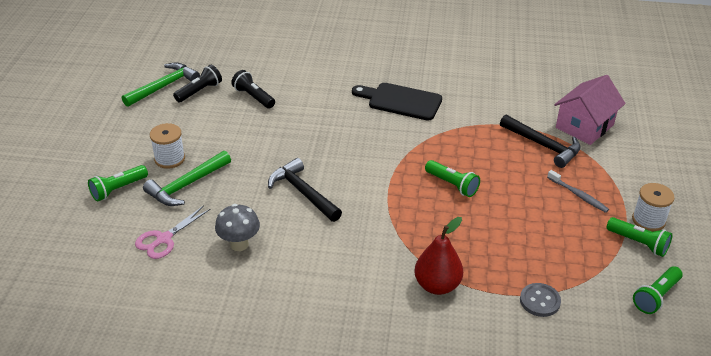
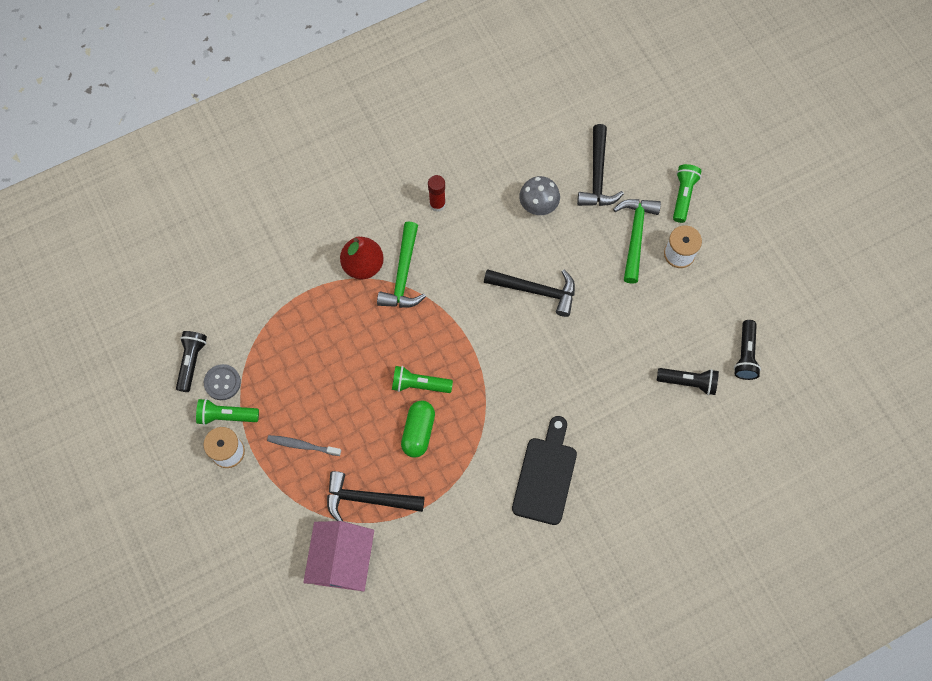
camera: 145 degrees right, 30 degrees up
green hammer [122,63,200,107] -> green hammer moved to [377,222,426,308]
pink scissors [135,205,210,259] -> black hammer [577,124,624,206]
black cutting board [352,83,442,121] -> black cutting board turned 60 degrees counterclockwise [512,416,577,525]
grey button [520,283,561,317] -> grey button moved to [204,364,241,400]
green flashlight [633,266,683,314] -> black flashlight [176,331,207,392]
none -> green capsule [401,401,435,458]
none -> red glue stick [428,175,446,212]

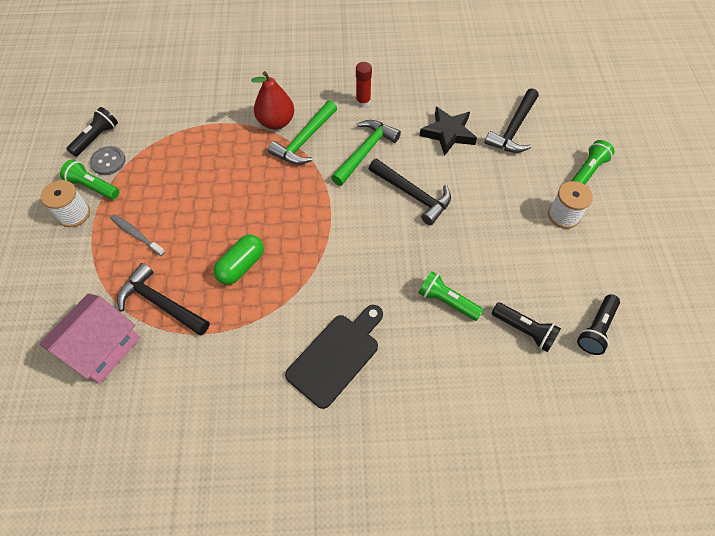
camera: 25 degrees right, 10 degrees down
green flashlight [392,366,453,393] -> green flashlight moved to [418,271,483,321]
grey mushroom [519,176,560,215] -> black star [420,107,477,156]
green hammer [613,199,661,284] -> green hammer moved to [331,120,401,186]

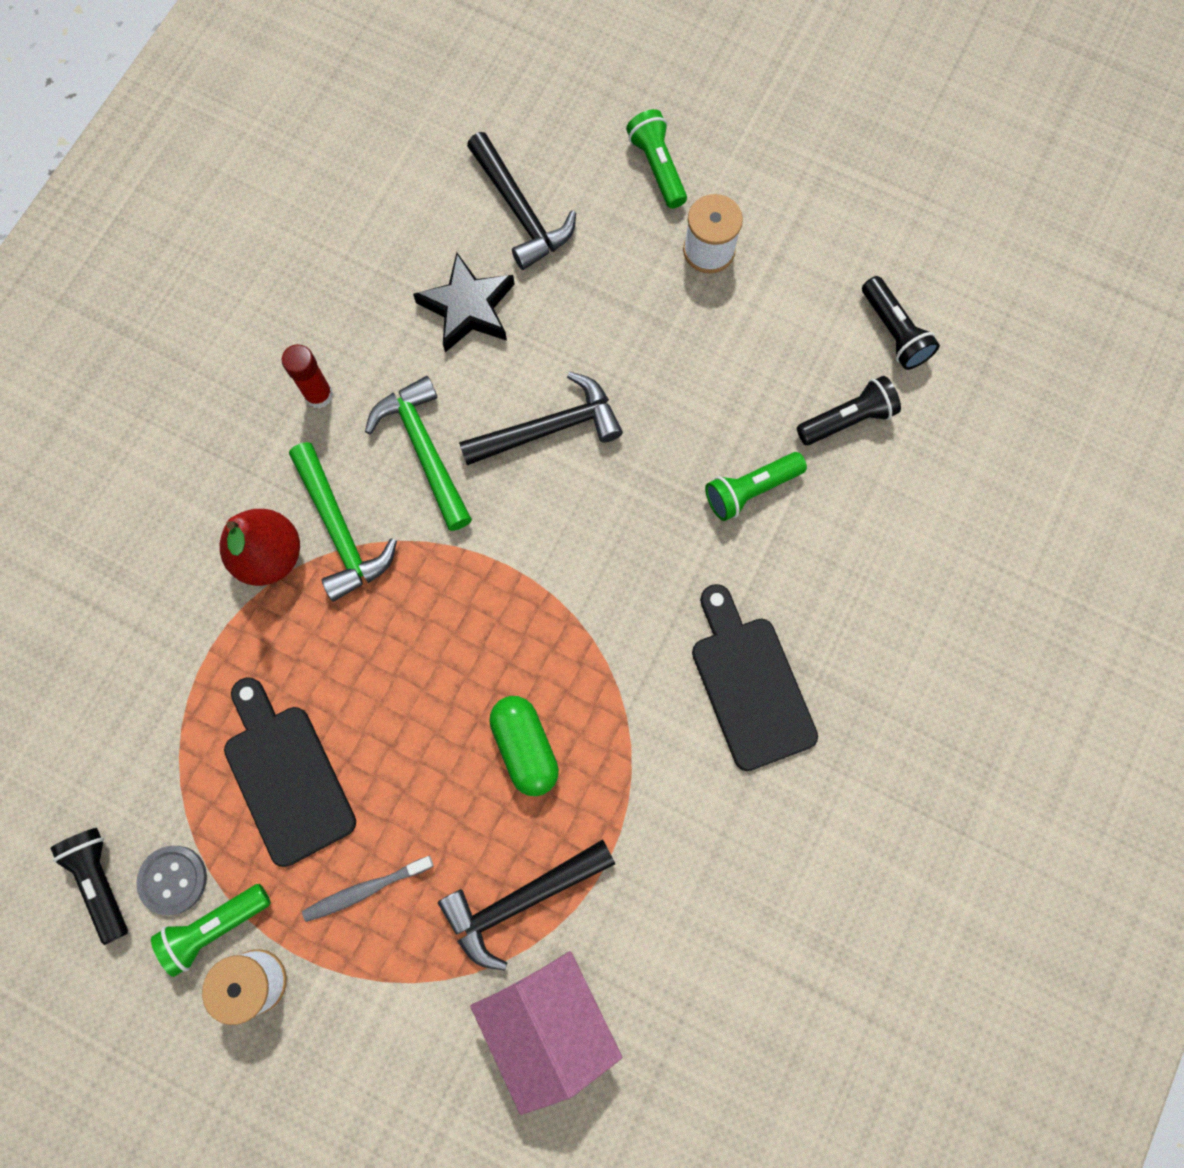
camera: 60 degrees left, 15 degrees up
none -> black cutting board [224,677,356,867]

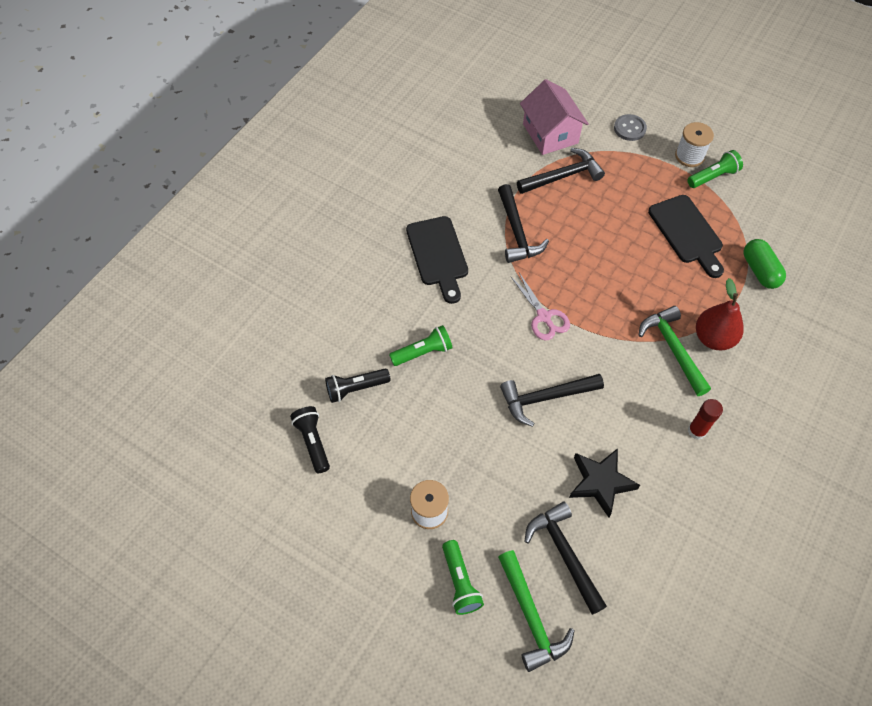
camera: 175 degrees left, 15 degrees down
black flashlight [51,828,128,945] -> none
grey button [136,846,207,915] -> grey button moved to [614,114,647,141]
grey toothbrush [302,856,434,922] -> none
green hammer [365,376,472,531] -> green hammer moved to [498,550,575,672]
green capsule [489,696,559,796] -> green capsule moved to [744,239,786,289]
none -> black hammer [498,184,549,263]
none -> pink scissors [510,273,570,341]

